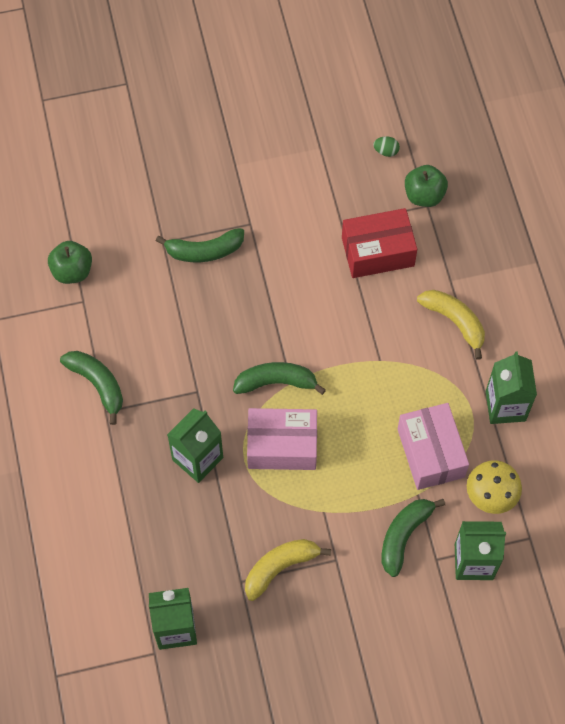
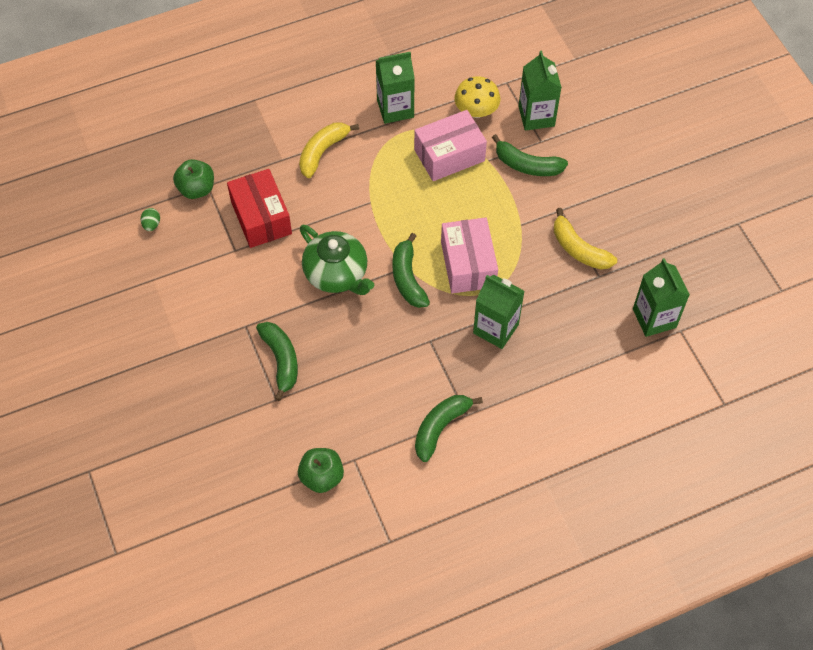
camera: 100 degrees left, 5 degrees down
none -> green teapot [300,225,374,295]

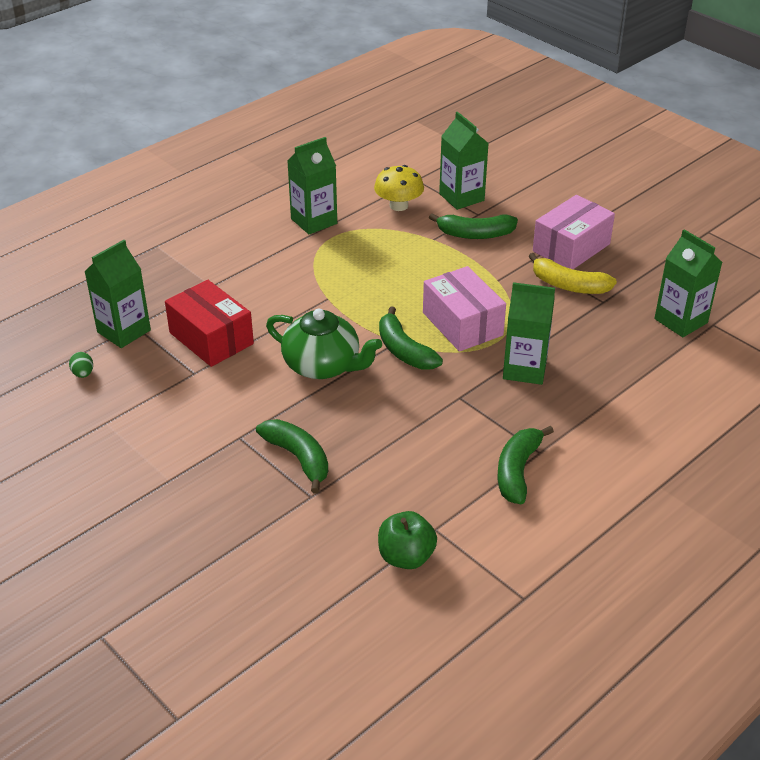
camera: 20 degrees left, 20 degrees down
green apple [173,159,214,199] -> green carton [84,240,151,348]
yellow banana [299,122,359,178] -> none
pink box [414,110,487,181] -> pink box moved to [533,195,615,269]

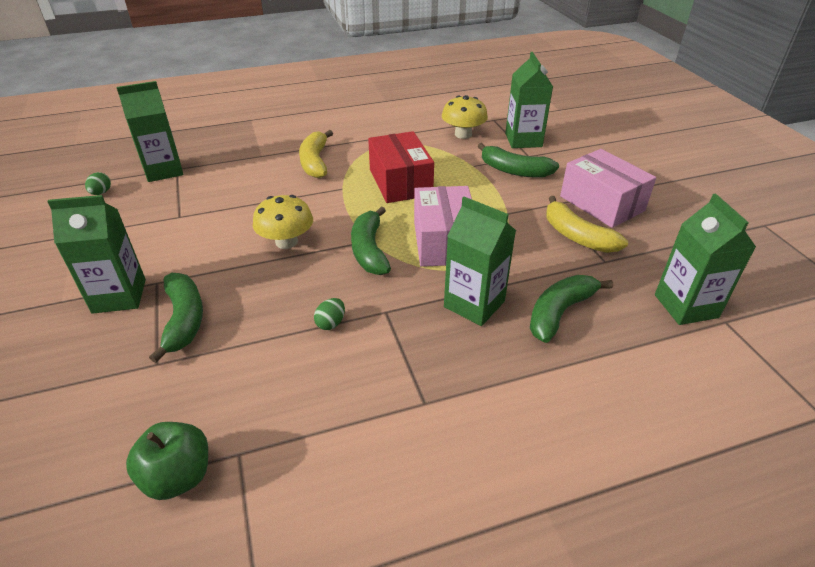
camera: 25 degrees right, 0 degrees up
red box [165,280,254,367] -> red box moved to [368,131,434,203]
green teapot [266,308,382,379] -> yellow mushroom [253,195,313,249]
green carton [287,137,337,234] -> green carton moved to [47,195,146,314]
green banana [498,426,554,505] -> green banana moved to [530,275,613,343]
pink box [533,195,615,269] -> pink box turned 75 degrees clockwise [560,149,656,228]
none -> yellow banana [299,130,333,178]
none -> green egg [314,298,345,330]

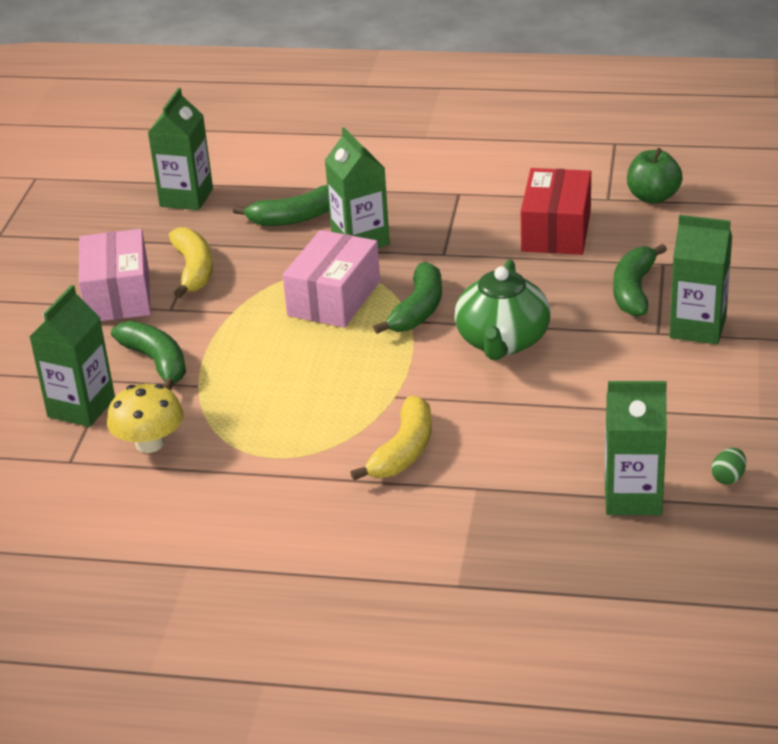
camera: 150 degrees left, 5 degrees down
yellow mushroom [253,195,313,249] -> green teapot [455,260,550,360]
green egg [314,298,345,330] -> none
red box [368,131,434,203] -> red box moved to [521,168,591,255]

